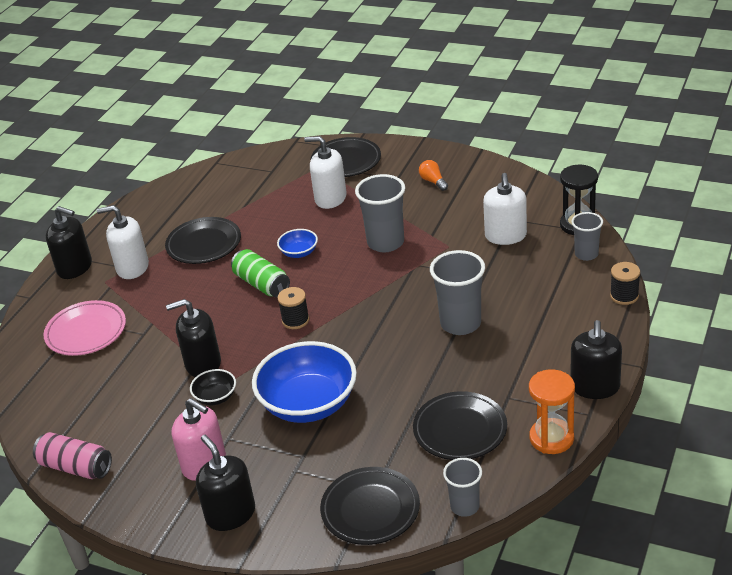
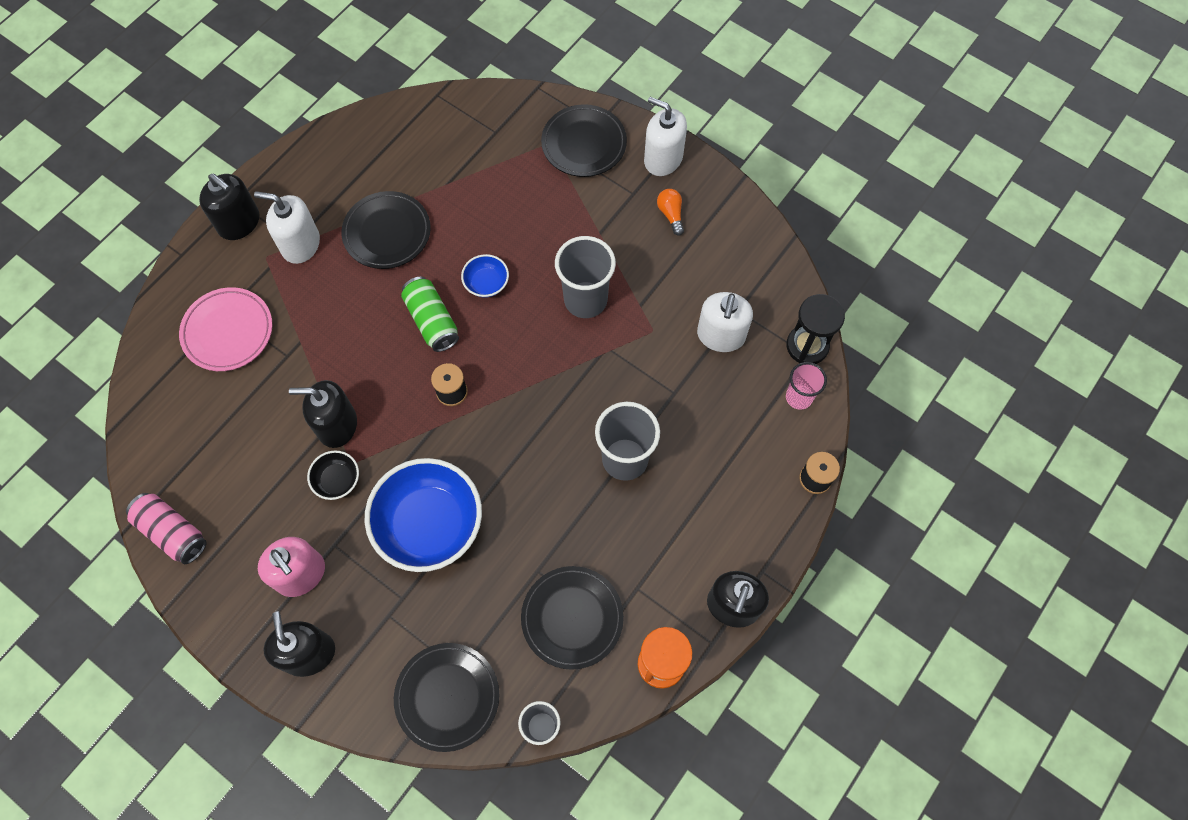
camera: 10 degrees right, 30 degrees up
white soap dispenser [304,136,347,209] -> white soap dispenser moved to [644,97,687,176]
grey cup [572,212,603,261] -> pink cup [786,362,827,410]

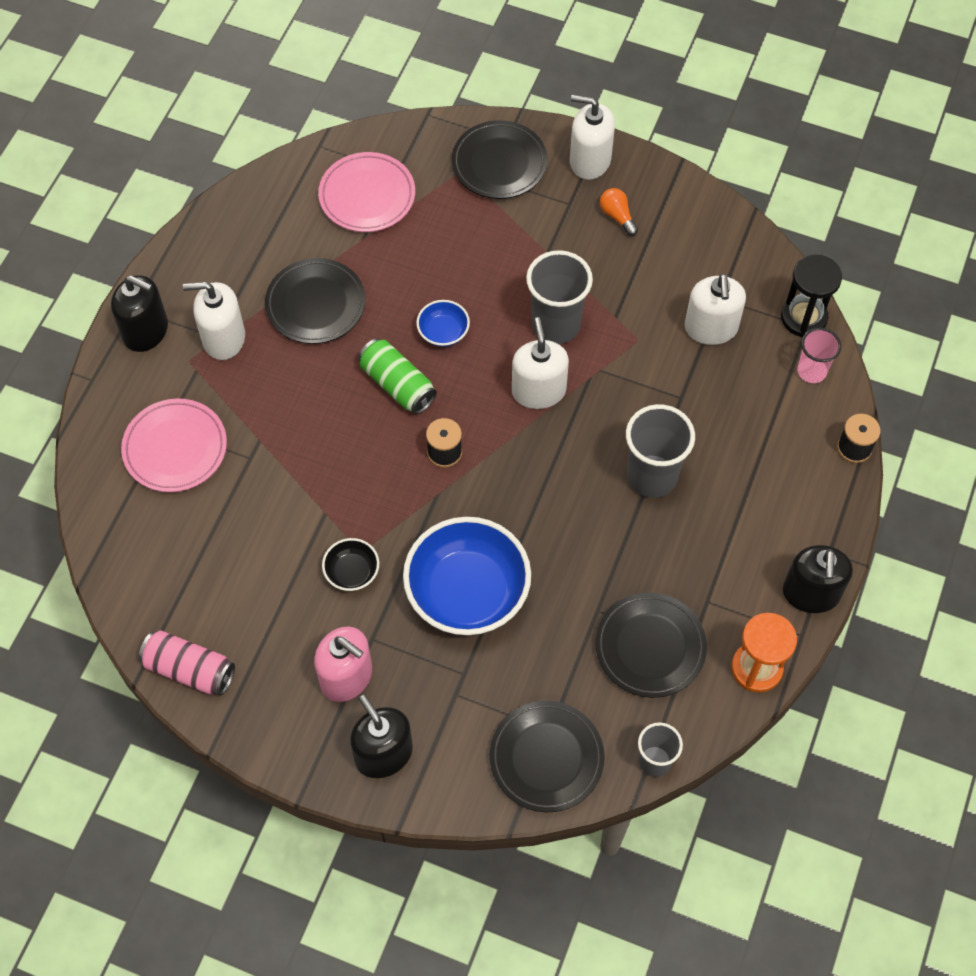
camera: 15 degrees left, 5 degrees down
black soap dispenser [289,380,357,448] -> none
none -> pink plate [318,152,415,232]
none -> white soap dispenser [512,317,569,409]

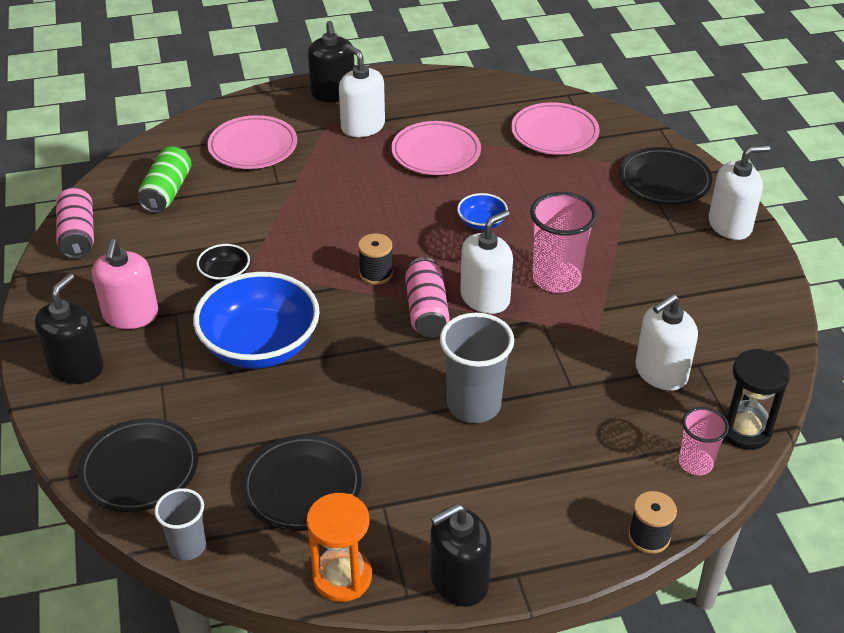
camera: 55 degrees right, 20 degrees down
black plate [265,258,366,344] -> pink plate [391,121,481,175]
green can [358,338,437,414] -> green can moved to [138,146,192,213]
grey cup [526,250,593,344] -> pink cup [530,192,597,293]
white soap dispenser [570,95,615,180] -> white soap dispenser turned 90 degrees clockwise [709,145,770,240]
orange light bulb [600,188,638,236] -> none
none -> pink can [405,257,450,337]

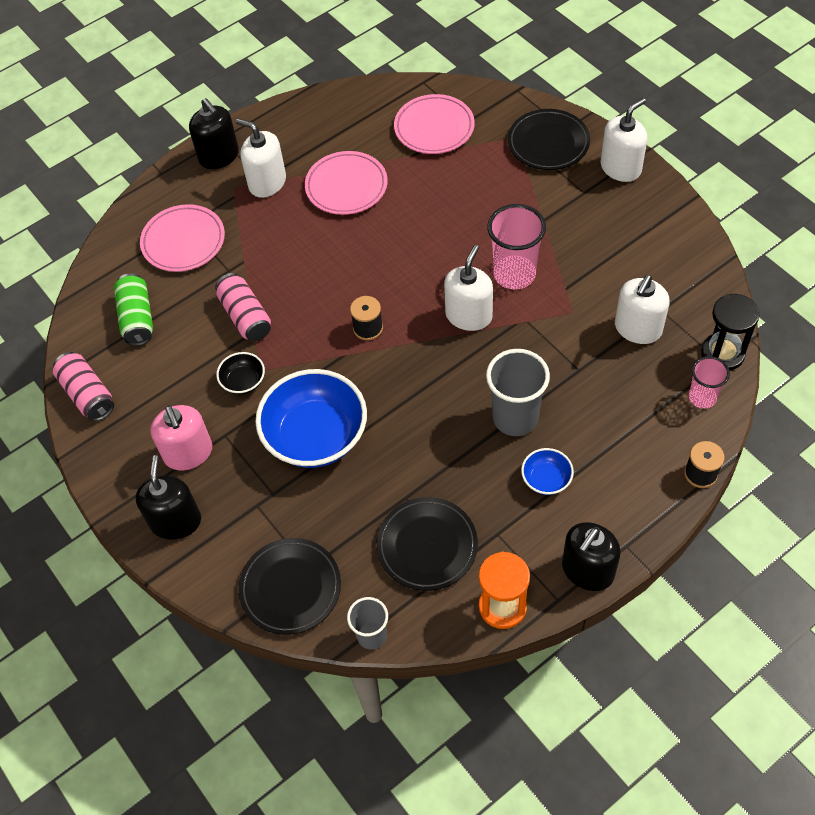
camera: 20 degrees left, 15 degrees up
pink can [405,257,450,337] -> pink can moved to [215,273,271,341]
blue bowl [457,193,508,230] -> blue bowl moved to [521,448,574,495]

